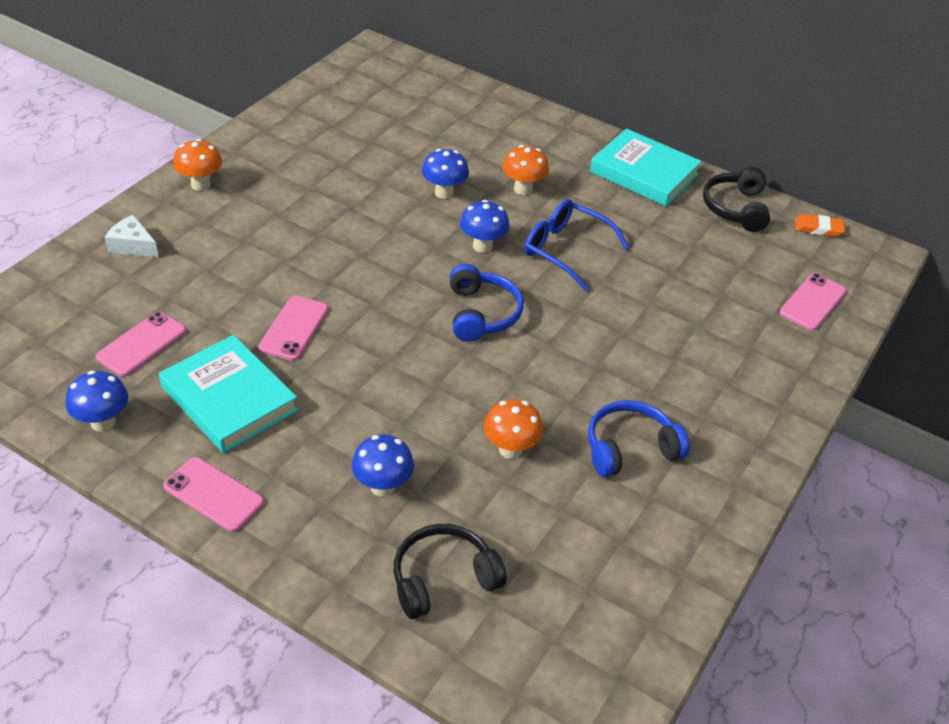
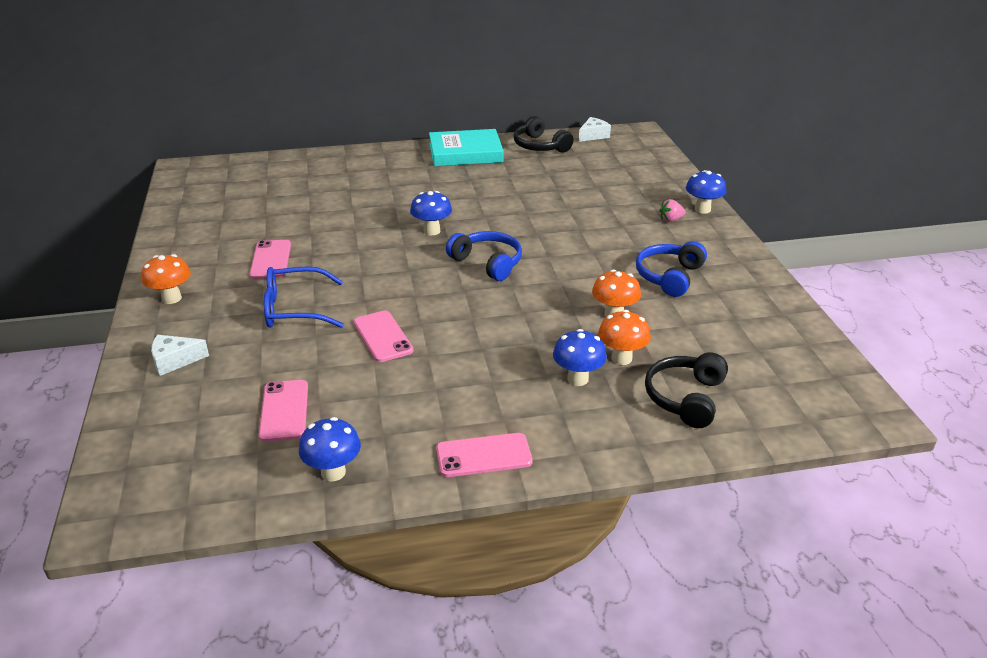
camera: 40 degrees left, 10 degrees down
turquoise book [159,335,298,453] -> none
blue mushroom [422,149,469,199] -> blue mushroom moved to [686,170,726,214]
orange mushroom [502,145,549,195] -> orange mushroom moved to [598,310,651,365]
blue glasses [525,199,630,291] -> blue glasses moved to [264,266,344,328]
pink phone [780,273,847,330] -> pink phone moved to [250,240,291,279]
orange eraser [795,214,845,237] -> white cheese [579,117,611,142]
none -> pink strawberry [659,199,686,222]

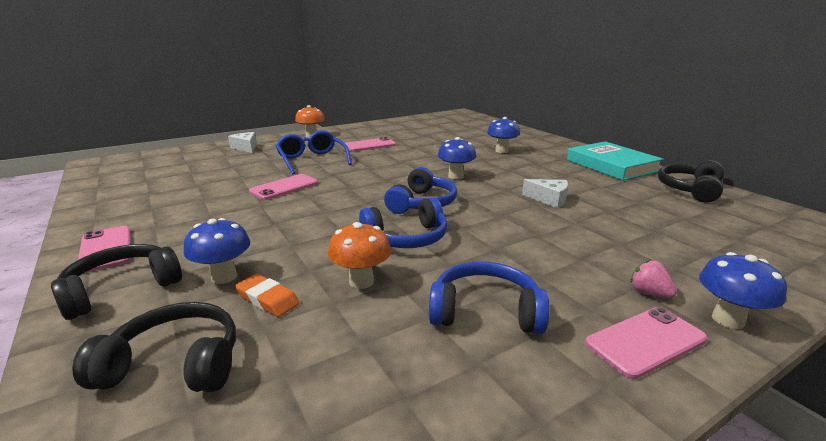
camera: 70 degrees right, 10 degrees down
pink phone [259,380,308,442] -> pink phone moved to [585,307,708,379]
blue mushroom [299,417,361,481] -> blue mushroom moved to [487,117,520,153]
white cheese [579,117,611,142] -> white cheese moved to [522,179,568,208]
orange mushroom [598,310,651,365] -> orange eraser [235,274,300,317]
none -> black headphones [51,244,182,320]
none -> blue headphones [359,197,447,248]

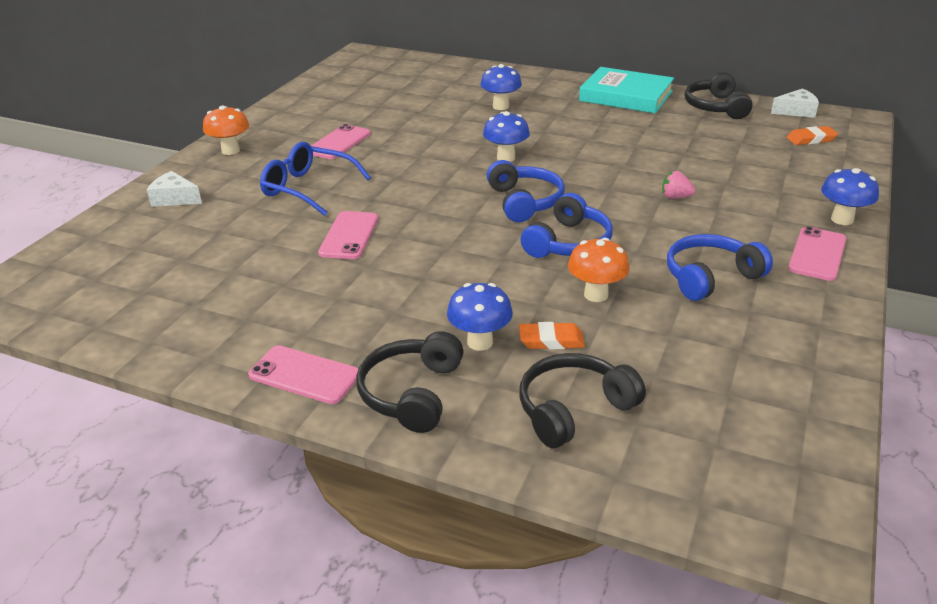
camera: 35 degrees left, 10 degrees up
white cheese [522,179,568,208] -> white cheese moved to [771,88,819,118]
pink strawberry [630,260,677,298] -> pink strawberry moved to [662,171,696,198]
none -> orange eraser [787,126,838,145]

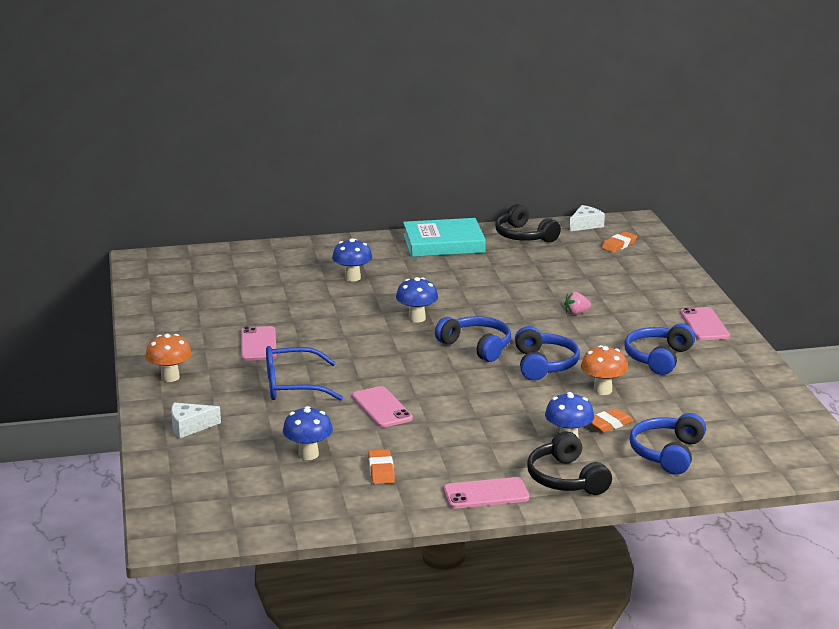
camera: 35 degrees left, 10 degrees down
black headphones [519,353,646,448] -> blue headphones [629,413,706,475]
blue mushroom [821,168,879,225] -> blue mushroom moved to [283,406,333,460]
none -> orange eraser [368,449,395,484]

